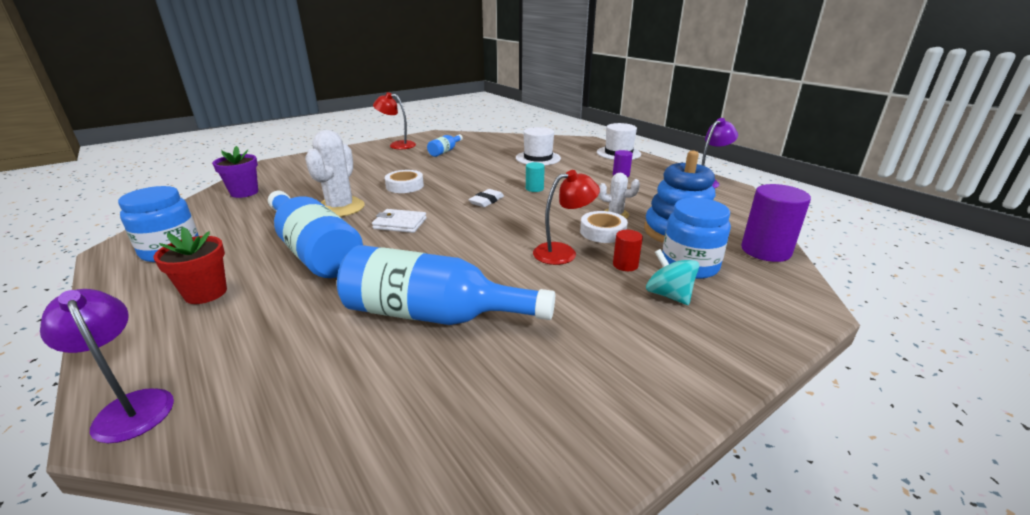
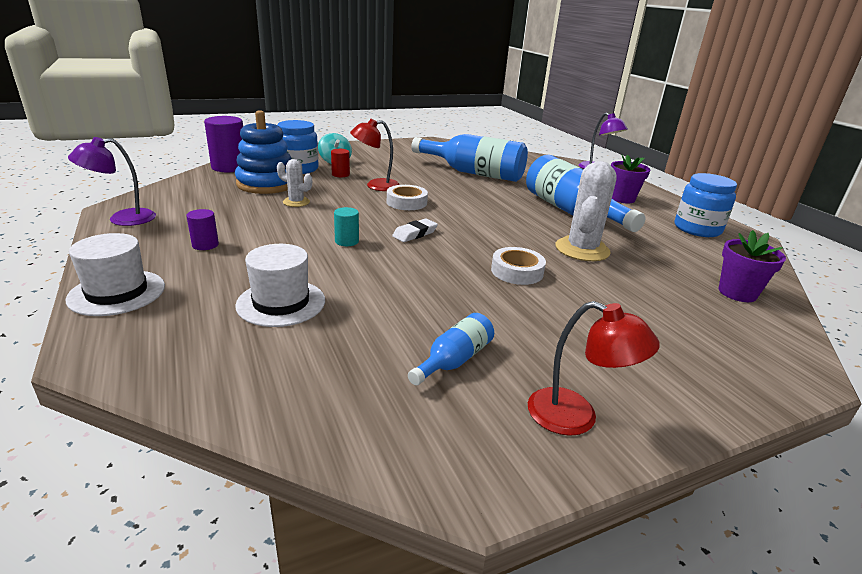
camera: 170 degrees left, 0 degrees up
red flower pot [154,227,227,304] -> purple flower pot [611,154,650,203]
white wallet [372,209,427,233] -> none
white tape [580,211,628,243] -> white tape moved to [387,185,428,210]

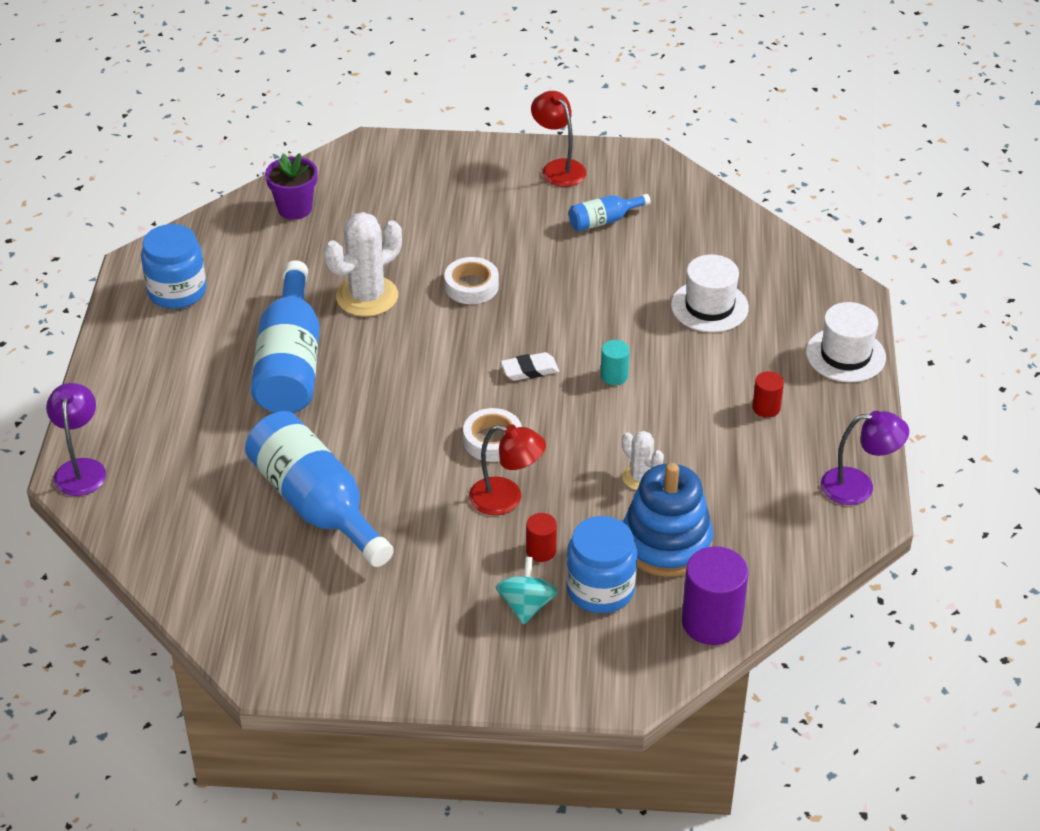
camera: 150 degrees left, 15 degrees up
purple cylinder [186,209,219,250] -> red cylinder [752,371,784,418]
purple flower pot [611,154,650,203] -> none

